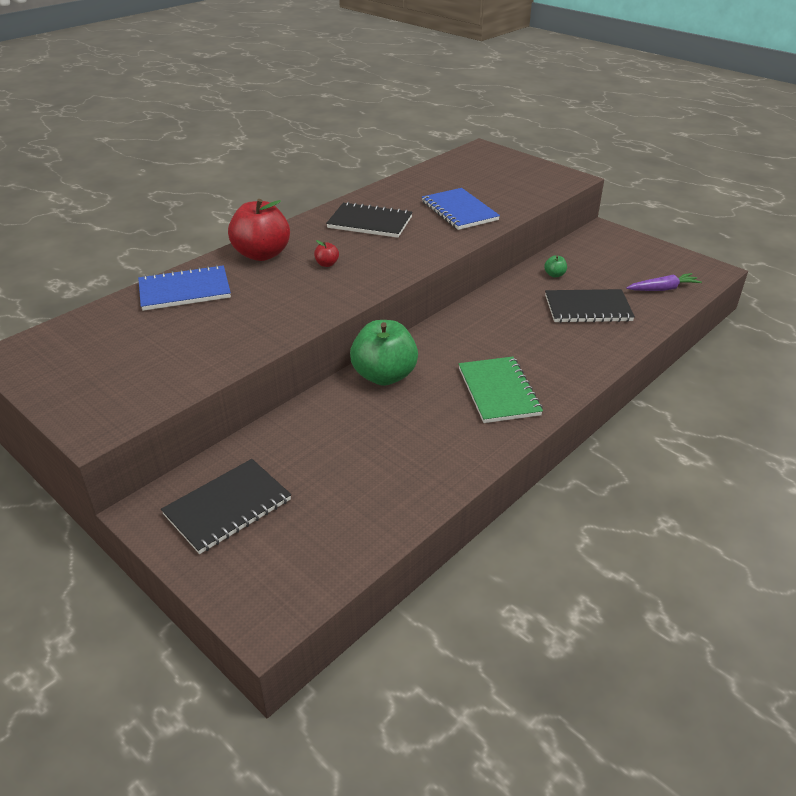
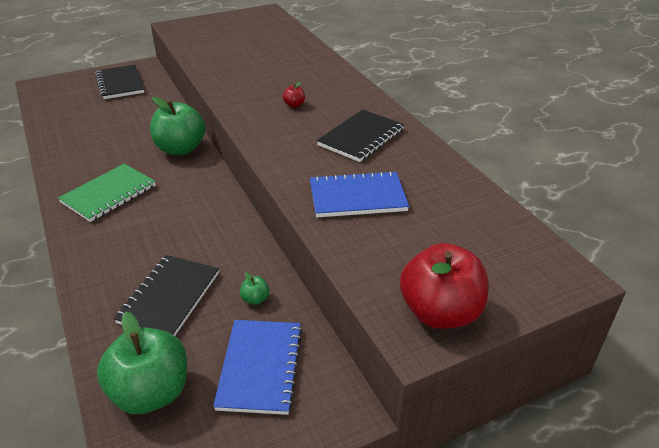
camera: 110 degrees right, 0 degrees up
blue notebook [138,265,231,311] -> blue notebook moved to [213,320,302,415]
red apple [228,199,290,261] -> red apple moved to [400,243,488,329]
green notebook [459,357,543,423] -> green notebook turned 60 degrees counterclockwise [58,164,156,222]
purple carrot [626,273,702,291] -> green apple [97,312,187,414]

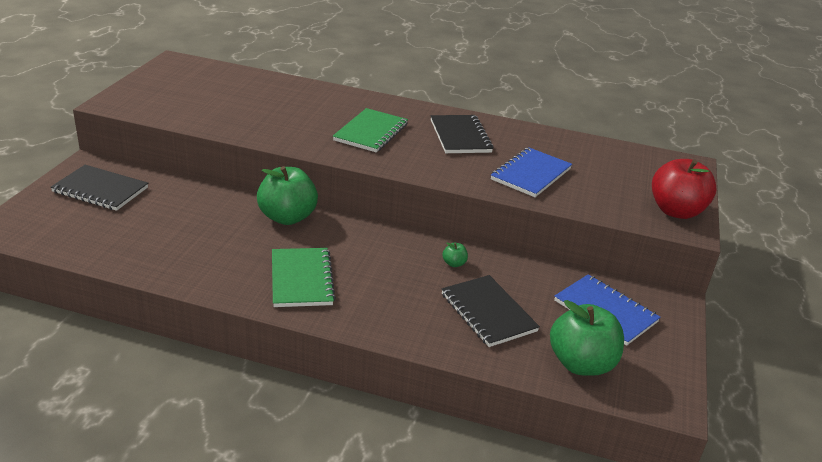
camera: 50 degrees left, 5 degrees down
green apple [240,272,269,305] -> green apple moved to [442,243,468,267]
red apple [283,82,305,108] -> green notebook [333,108,408,152]

